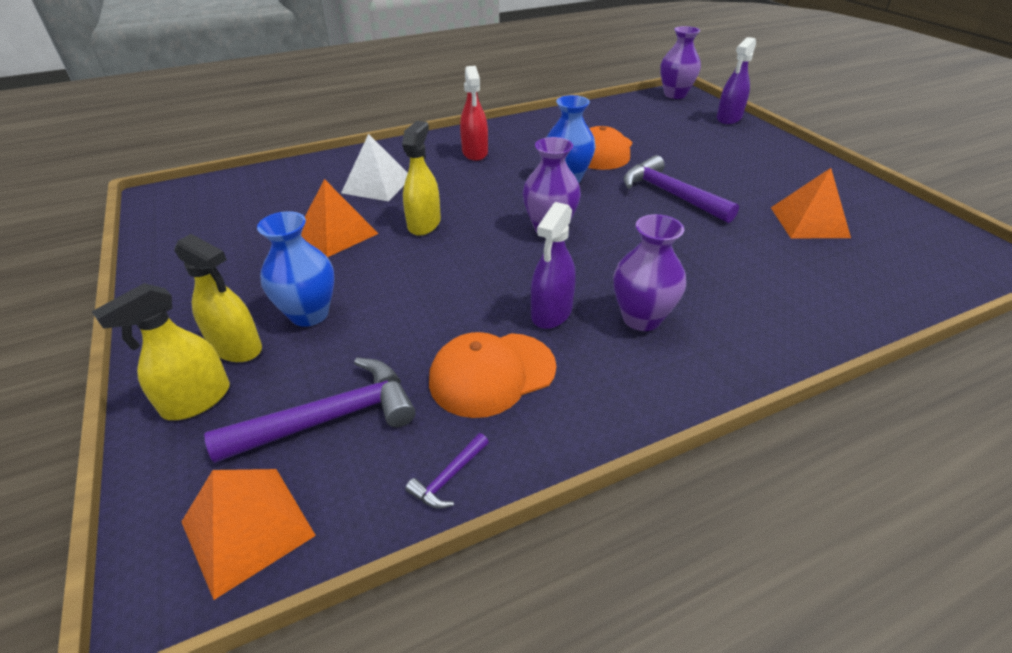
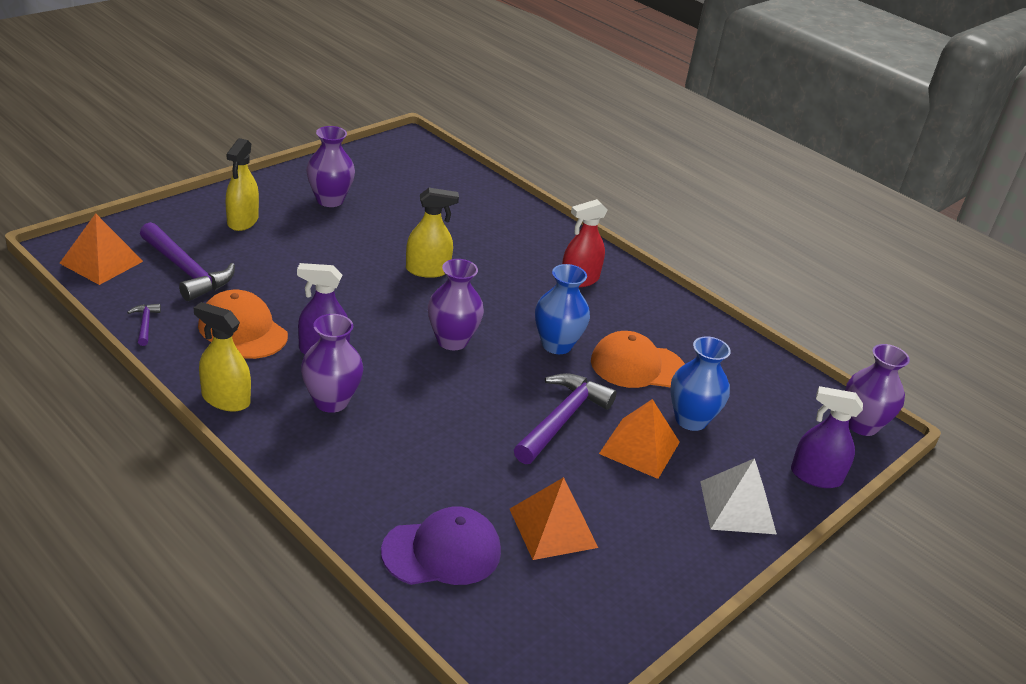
camera: 65 degrees right, 5 degrees down
yellow spray bottle [92,283,230,420] -> yellow spray bottle moved to [194,302,251,411]
blue vase [257,211,334,327] -> blue vase moved to [670,336,731,431]
orange pyramid [301,179,379,257] -> orange pyramid moved to [599,399,680,479]
white pyramid [341,134,408,201] -> white pyramid moved to [700,458,777,534]
purple hammer [405,433,489,509] -> purple hammer turned 60 degrees clockwise [127,304,161,346]
none -> purple vase [306,126,355,207]
none -> purple cap [381,506,501,585]

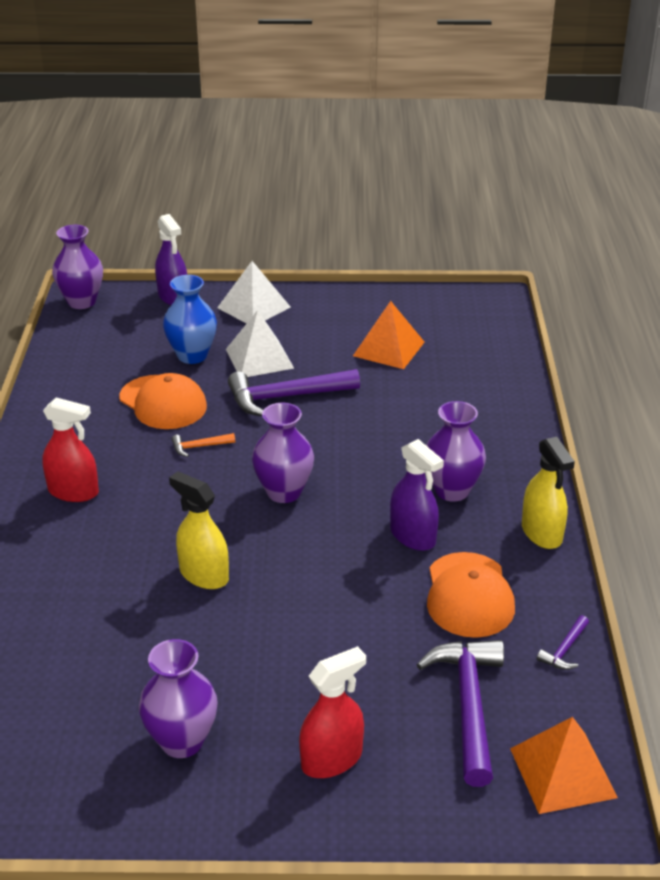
camera: 130 degrees left, 0 degrees up
yellow spray bottle [226,138,259,231] -> red spray bottle [299,646,366,778]
purple cap [381,506,501,585] -> none
blue vase [535,264,590,354] -> orange hammer [172,433,235,457]
orange pyramid [599,399,680,479] -> white pyramid [226,310,294,377]

